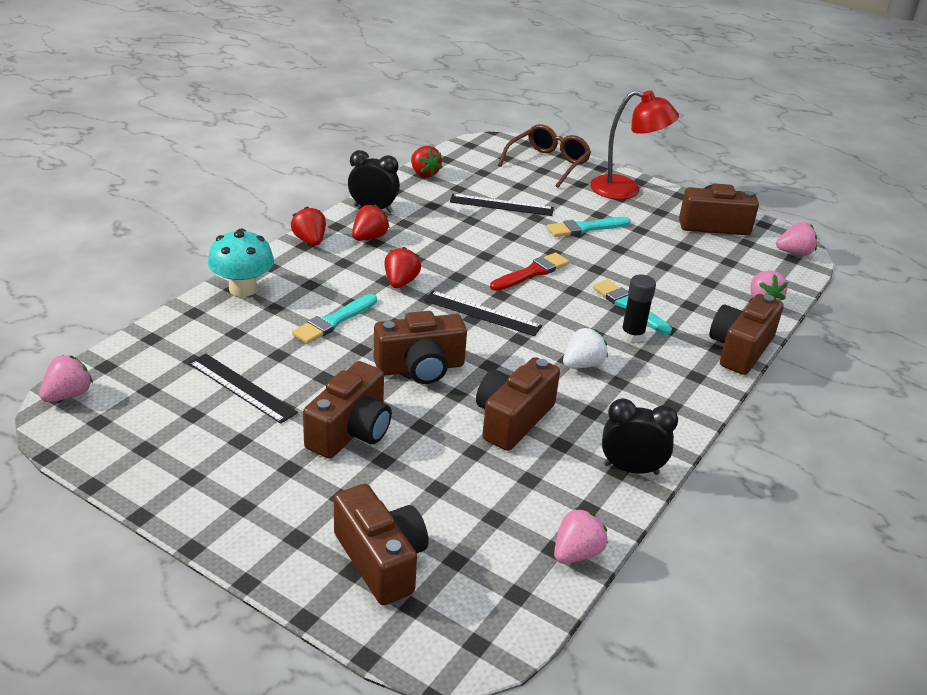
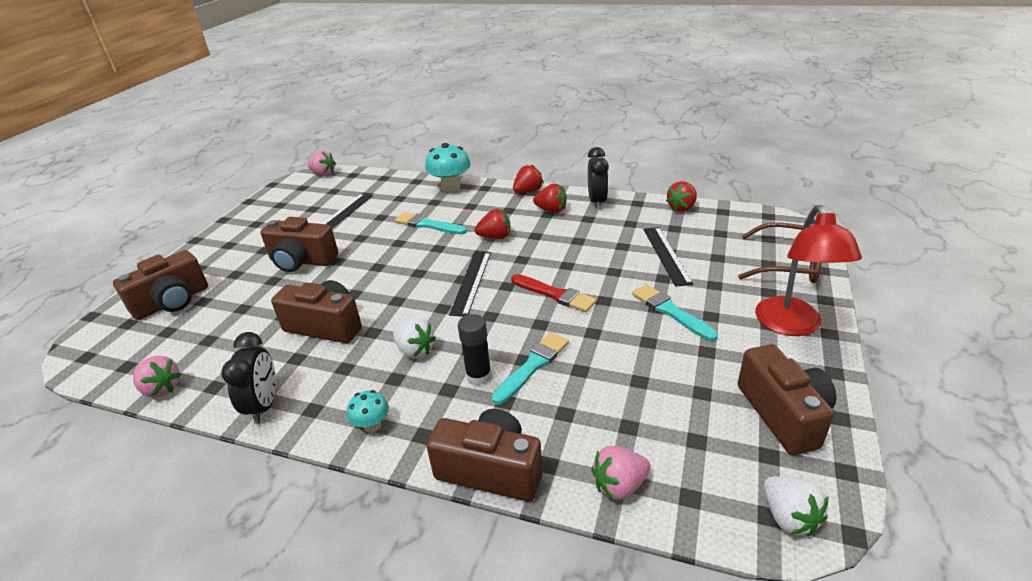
camera: 80 degrees right, 0 degrees up
brown camera [374,311,467,384] -> none
pink strawberry [776,222,817,256] -> white strawberry [764,476,829,536]
none -> turquoise mushroom [347,390,389,432]

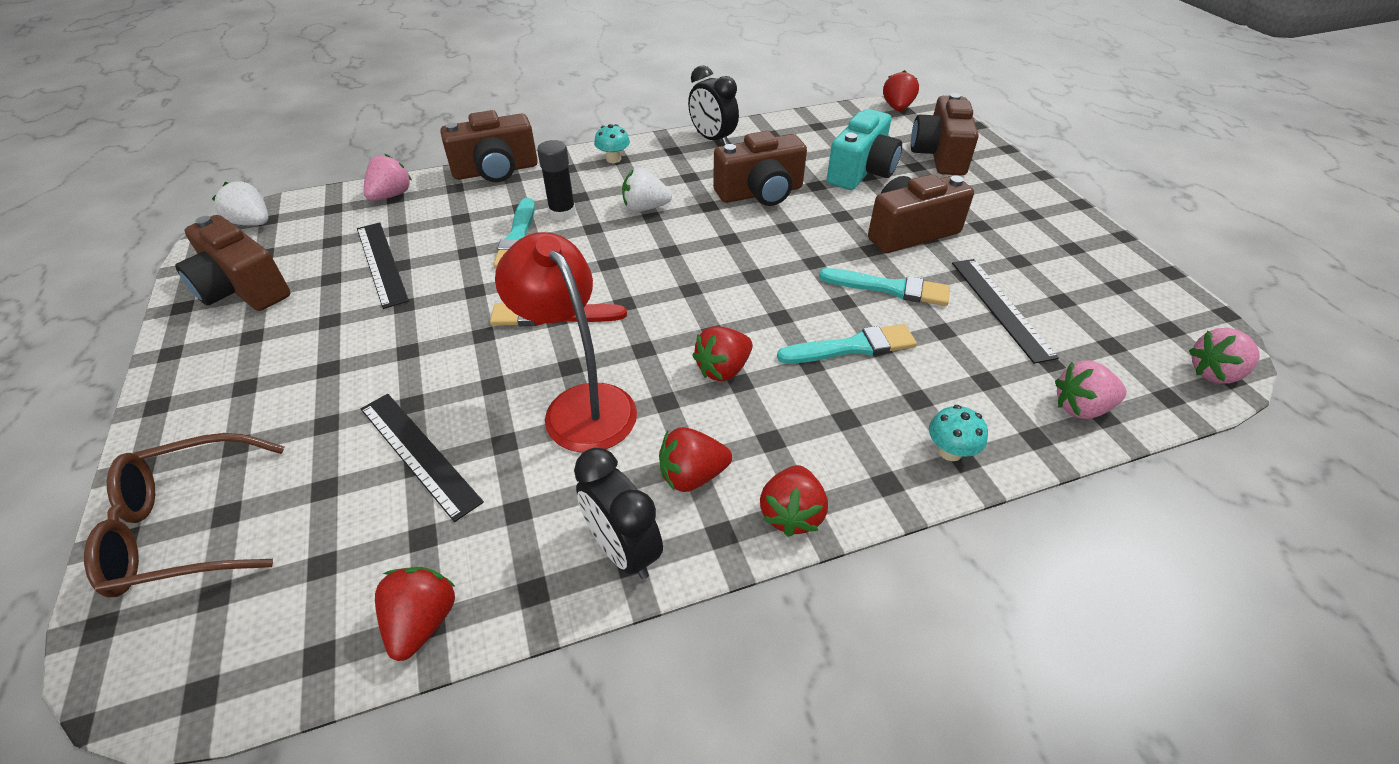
camera: 140 degrees right, 10 degrees up
pink strawberry [133,355,181,397] -> pink strawberry moved to [1055,360,1127,419]
turquoise mushroom [425,143,471,192] -> turquoise mushroom [929,405,988,461], size x0.54
black ruler [449,252,491,316] -> black ruler moved to [357,222,409,309]
turquoise brush [632,284,718,341] -> turquoise brush moved to [819,268,950,306]
red lamp [755,205,862,336] -> red lamp moved to [495,232,637,453]
none -> turquoise camera [827,109,902,190]
none -> red strawberry [883,70,919,111]

